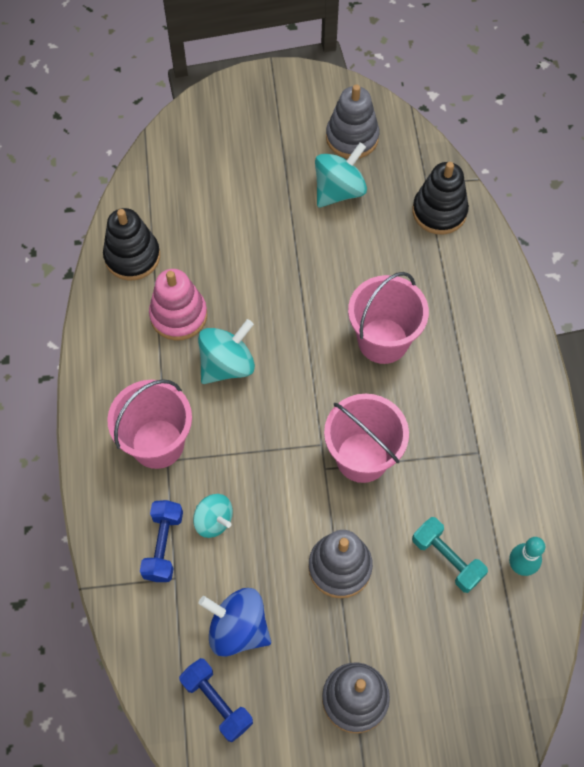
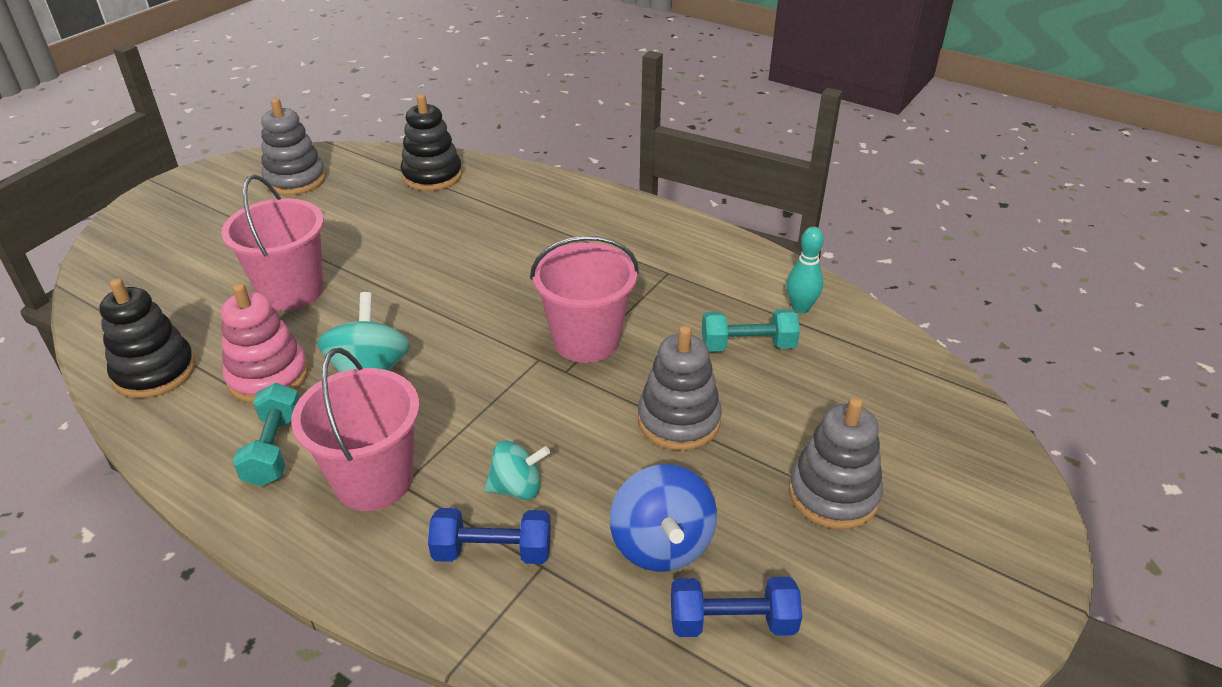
camera: 50 degrees left, 25 degrees down
blue dumbbell [140,500,183,582] -> blue dumbbell turned 45 degrees counterclockwise [428,508,551,564]
blue spinning top [199,588,271,656] -> blue spinning top turned 75 degrees counterclockwise [610,464,717,572]
turquoise spinning top [315,142,367,208] -> none
pink bucket [348,272,429,364] -> pink bucket moved to [221,174,324,310]
none -> turquoise dumbbell [233,383,299,486]

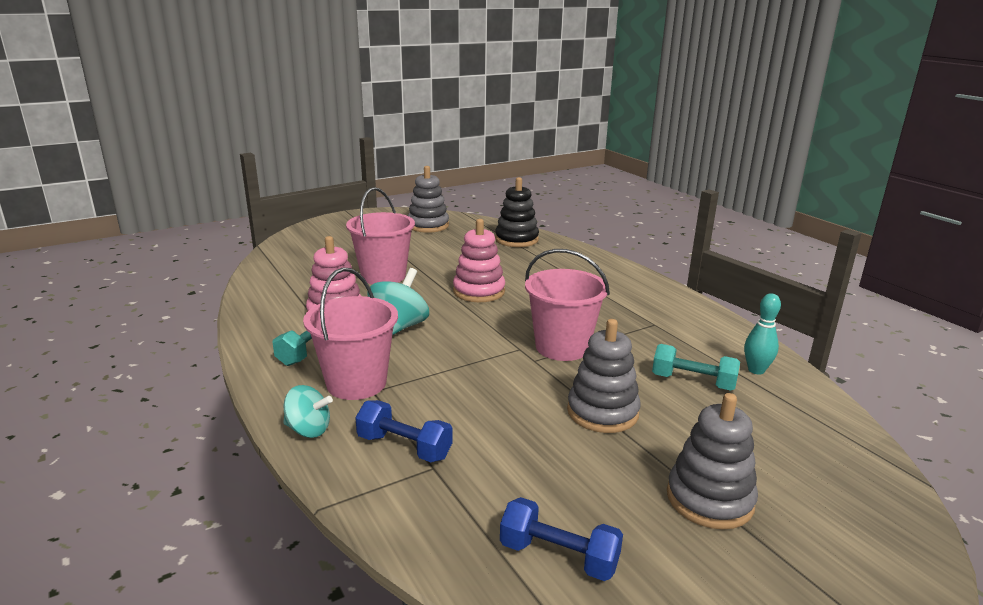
camera: 25 degrees right, 15 degrees down
black stacking toy [99,278,196,398] -> none
turquoise spinning top [484,441,550,500] -> turquoise spinning top moved to [283,385,333,438]
blue spinning top [610,464,717,572] -> none
none -> pink stacking toy [453,219,505,302]

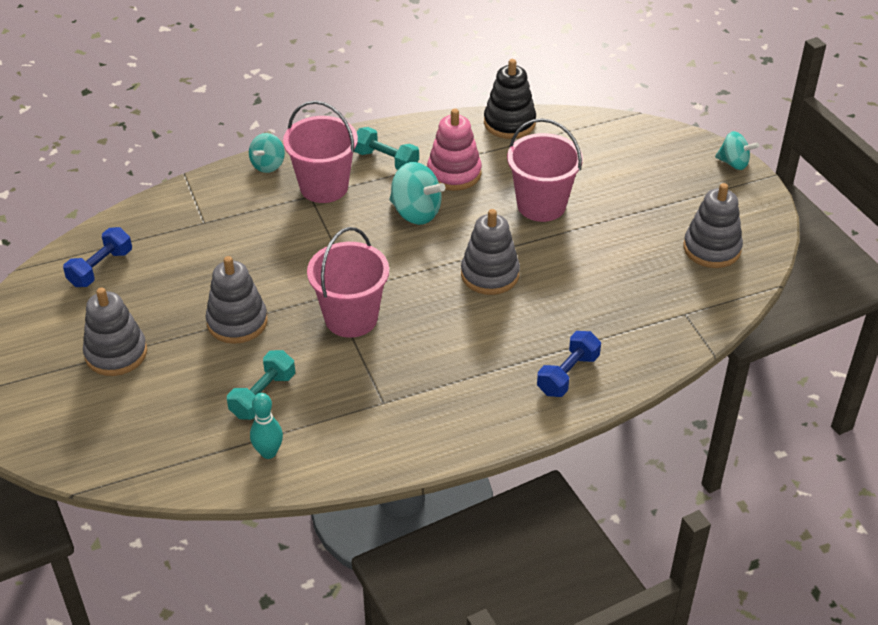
camera: 100 degrees right, 20 degrees up
blue dumbbell [355,400,453,462] -> blue dumbbell moved to [537,331,601,397]
pink stacking toy [453,219,505,302] -> grey stacking toy [461,209,520,295]
black stacking toy [495,177,539,247] -> black stacking toy moved to [484,59,536,139]
none -> turquoise spinning top [715,131,759,170]

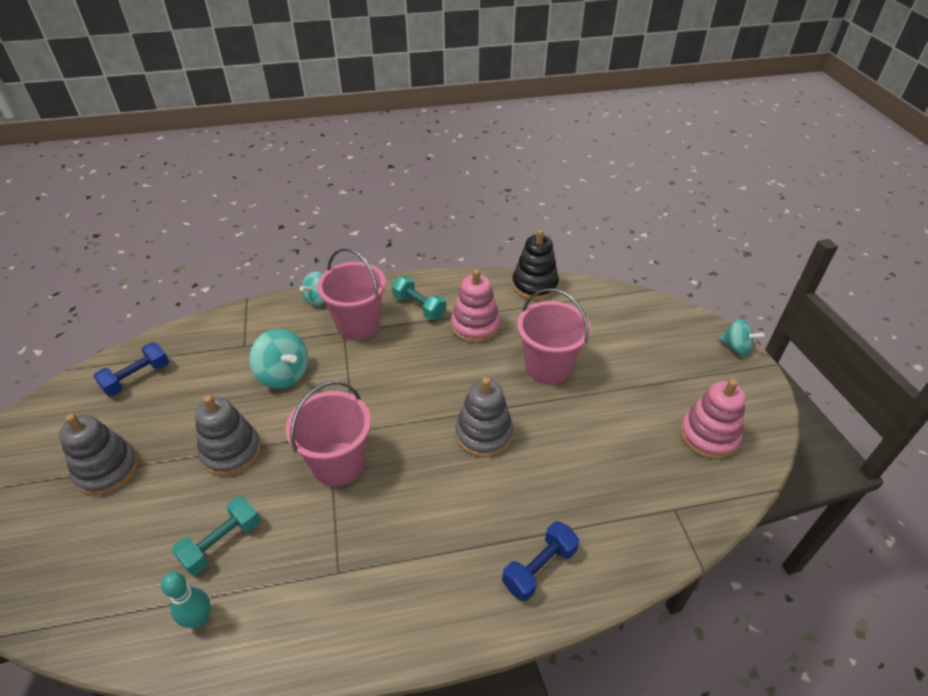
camera: 10 degrees right, 0 degrees up
turquoise spinning top [389,162,445,225] -> turquoise spinning top moved to [250,329,308,389]
grey stacking toy [683,183,743,268] -> pink stacking toy [680,379,746,459]

